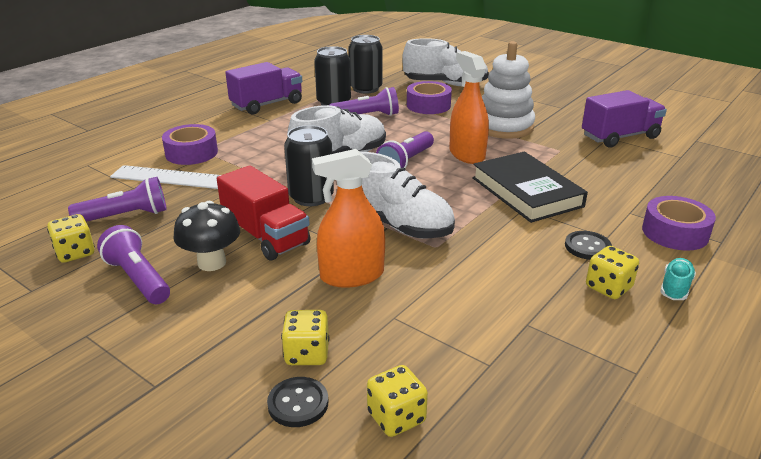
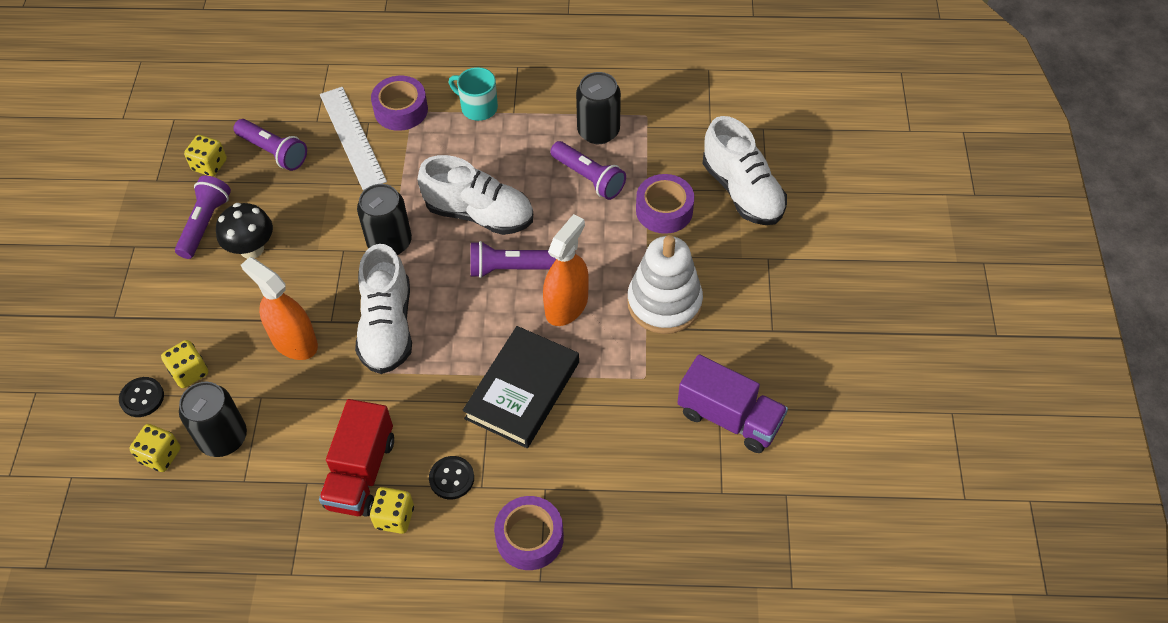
camera: 55 degrees right, 25 degrees up
red truck [217,165,311,260] -> red truck moved to [319,399,394,517]
purple truck [225,62,302,115] -> none
black can [349,35,382,94] -> black can moved to [179,382,247,457]
turquoise shoe [660,258,696,300] -> none
none -> turquoise mug [449,67,498,121]

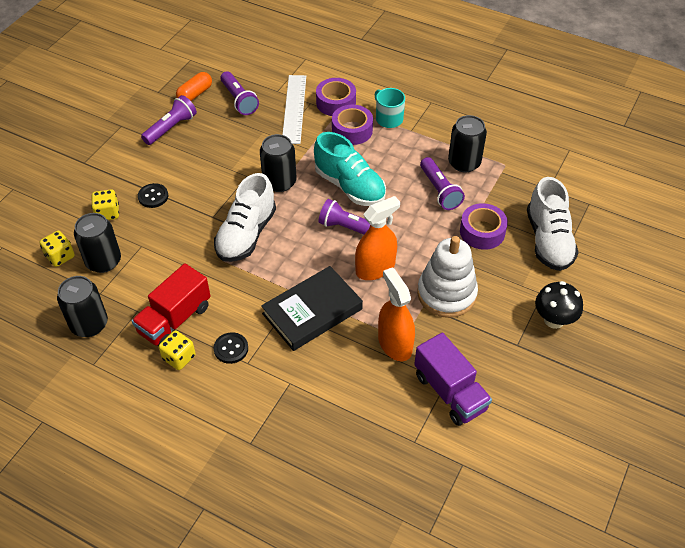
camera: 25 degrees right, 5 degrees down
black button [119,377,164,417] -> black button moved to [138,183,168,208]
yellow dice [184,135,227,177] -> orange capsule [176,72,212,101]
black mushroom [216,203,273,259] -> black mushroom moved to [535,281,583,329]
orange spray bottle [241,257,318,360] -> orange spray bottle moved to [378,267,415,361]
white shoe [418,155,533,235] -> turquoise shoe [314,132,386,206]
purple tape [494,496,564,570] -> purple tape moved to [332,105,373,145]
none -> black can [57,276,108,337]

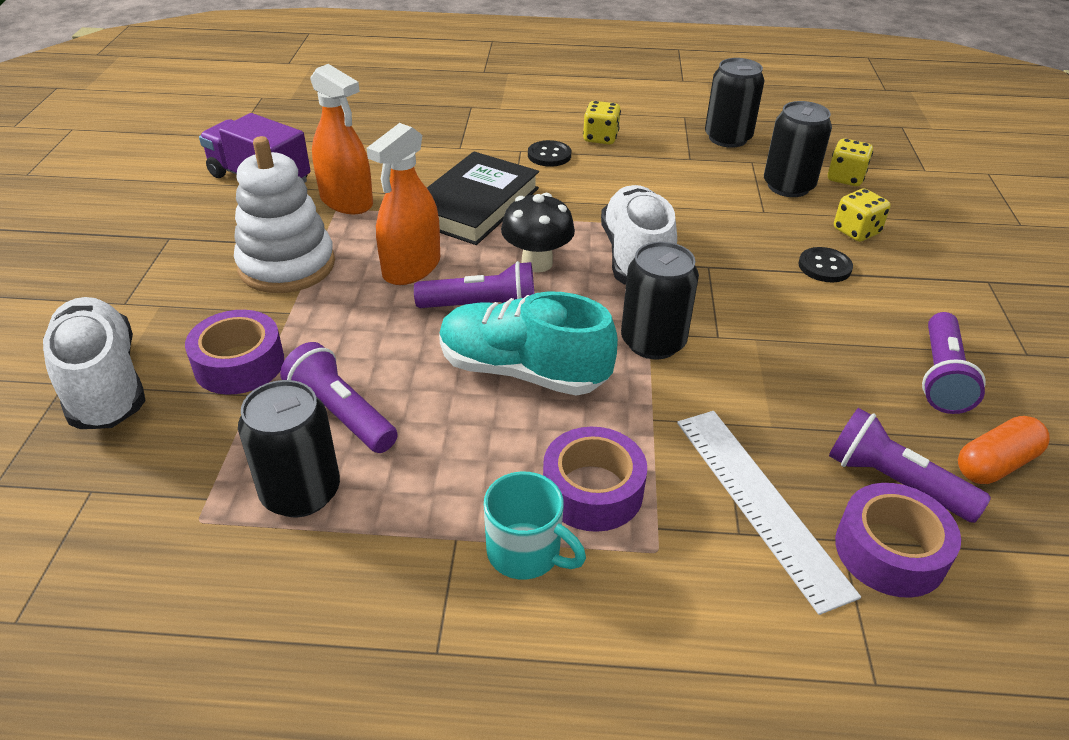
camera: 155 degrees right, 10 degrees down
red truck [132,263,211,346] -> none
orange capsule [176,72,212,101] -> orange capsule turned 45 degrees clockwise [958,416,1050,484]
purple tape [316,78,356,116] -> purple tape moved to [835,483,961,598]
black mushroom [535,281,583,329] -> black mushroom moved to [501,193,575,273]

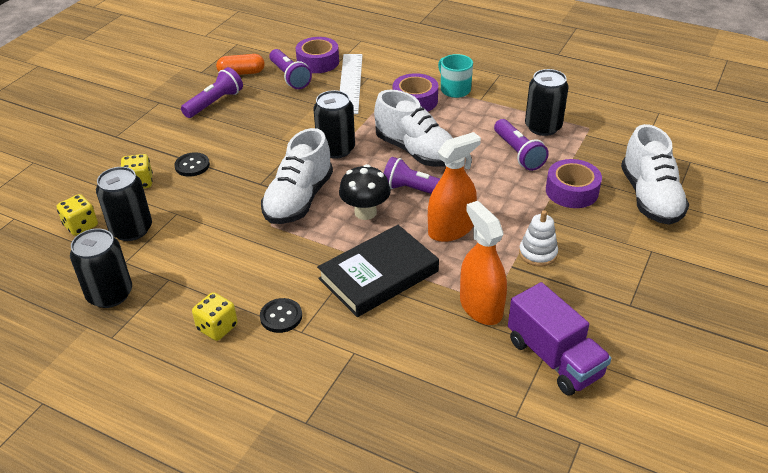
camera: 155 degrees left, 0 degrees up
white stacking toy [234,136,335,293] -> white stacking toy [519,210,558,267], size x0.54
turquoise shoe [439,291,618,396] -> white shoe [374,90,453,167]

